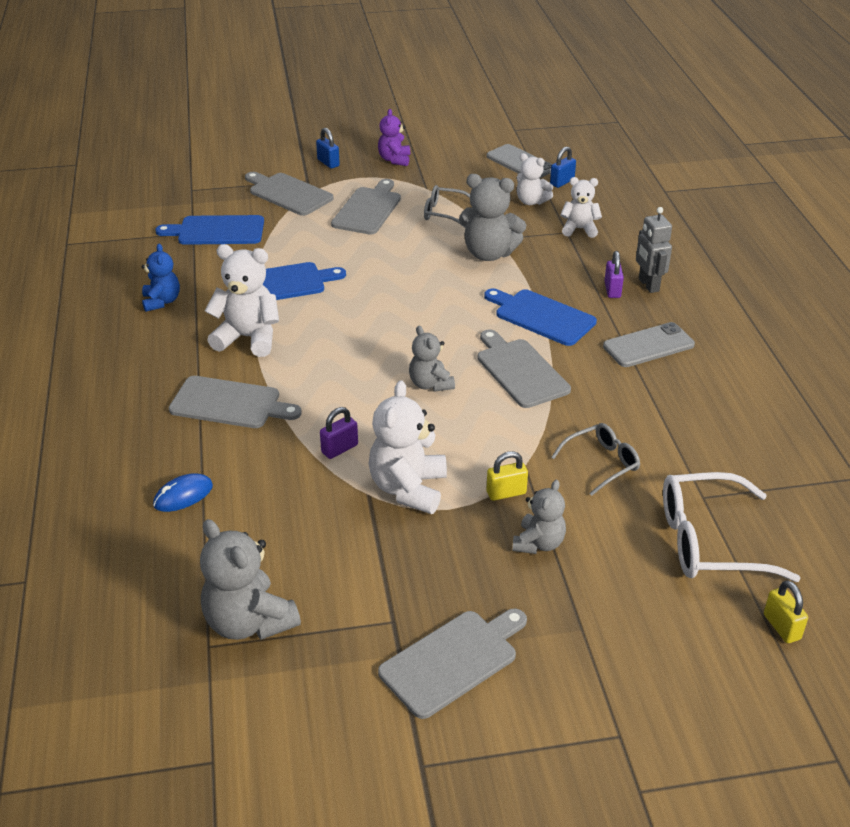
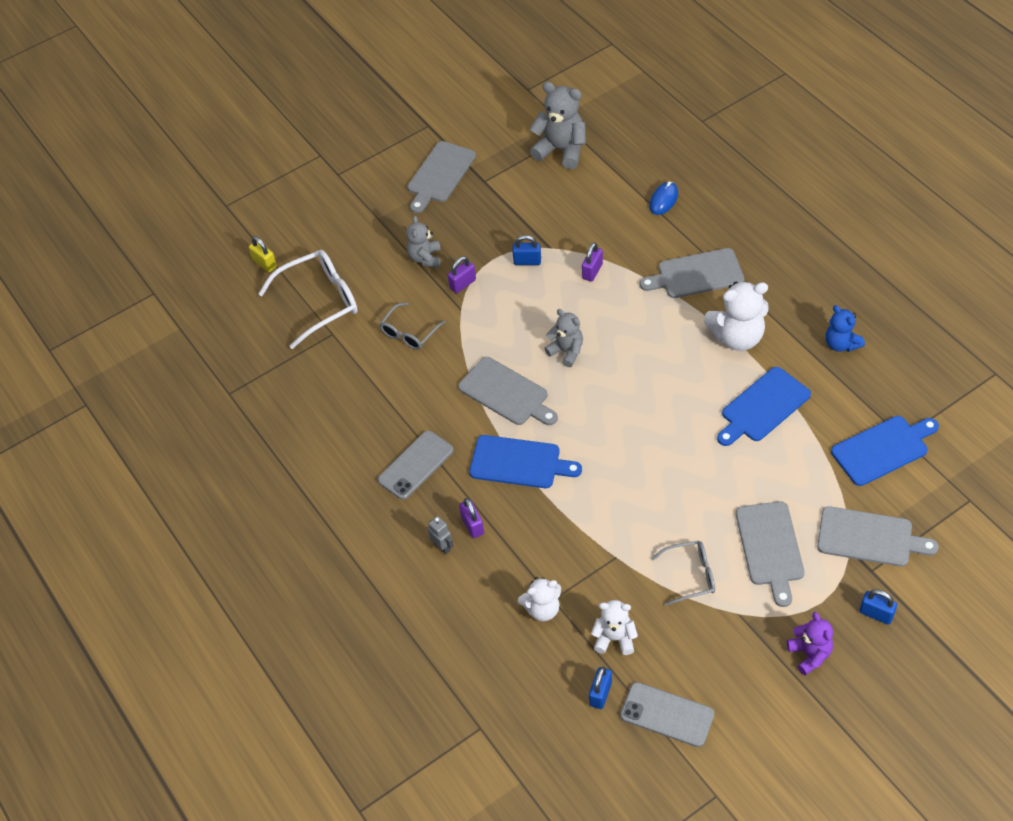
camera: 160 degrees right, 15 degrees up
white teddy bear [369,380,447,514] -> blue padlock [512,235,541,265]
grey teddy bear [459,174,526,261] -> none
yellow padlock [486,451,528,501] -> purple padlock [448,256,476,293]
grey robot [636,207,672,293] -> grey robot [428,516,453,555], size x0.63

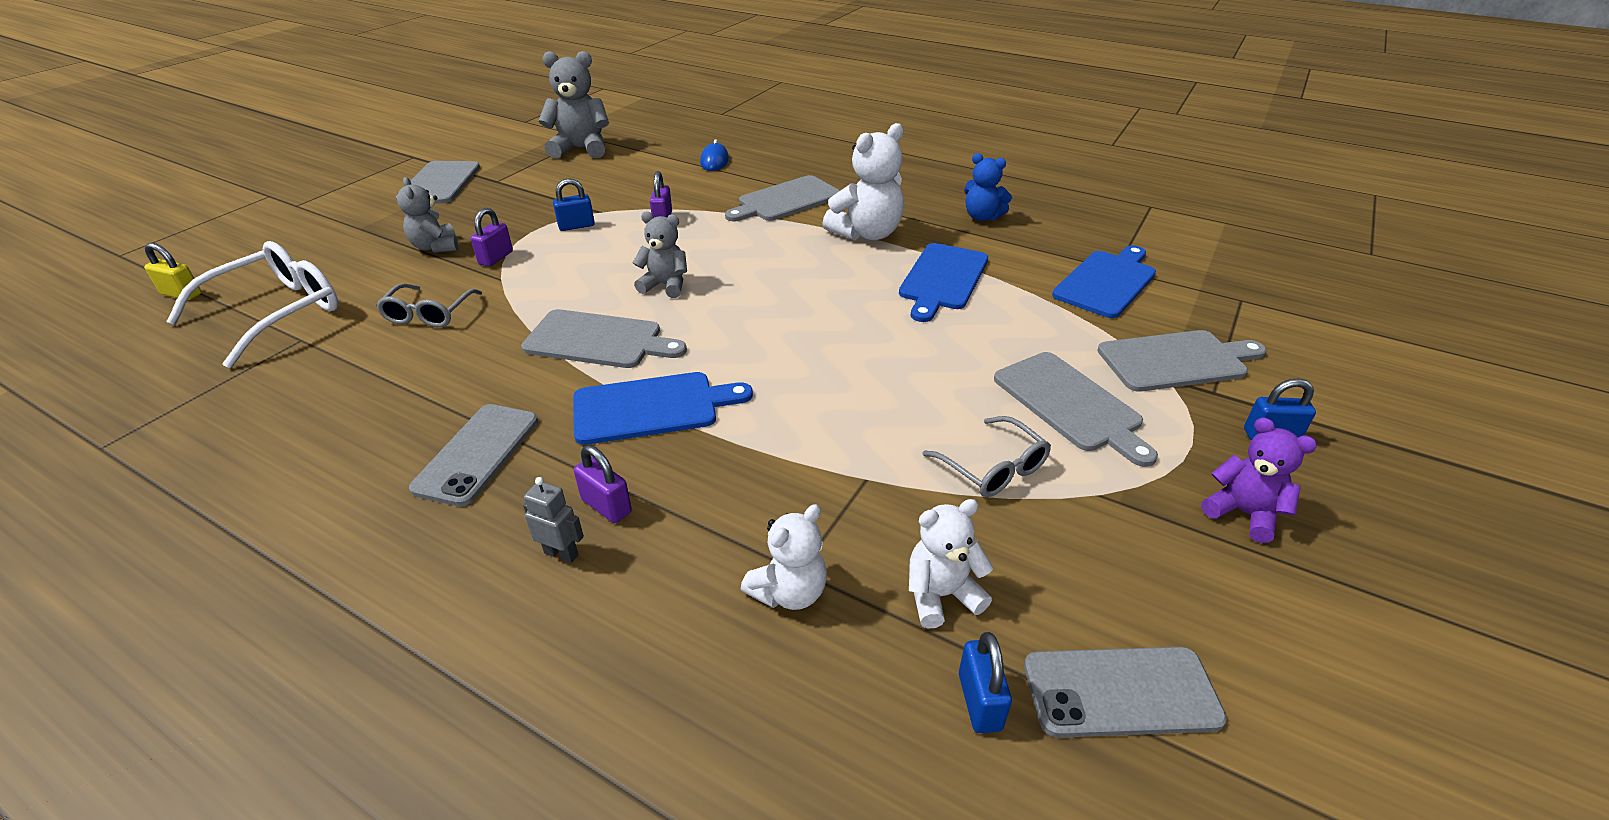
camera: 30 degrees left, 15 degrees down
grey glasses [652,541,715,606] -> grey glasses turned 90 degrees clockwise [923,416,1051,497]

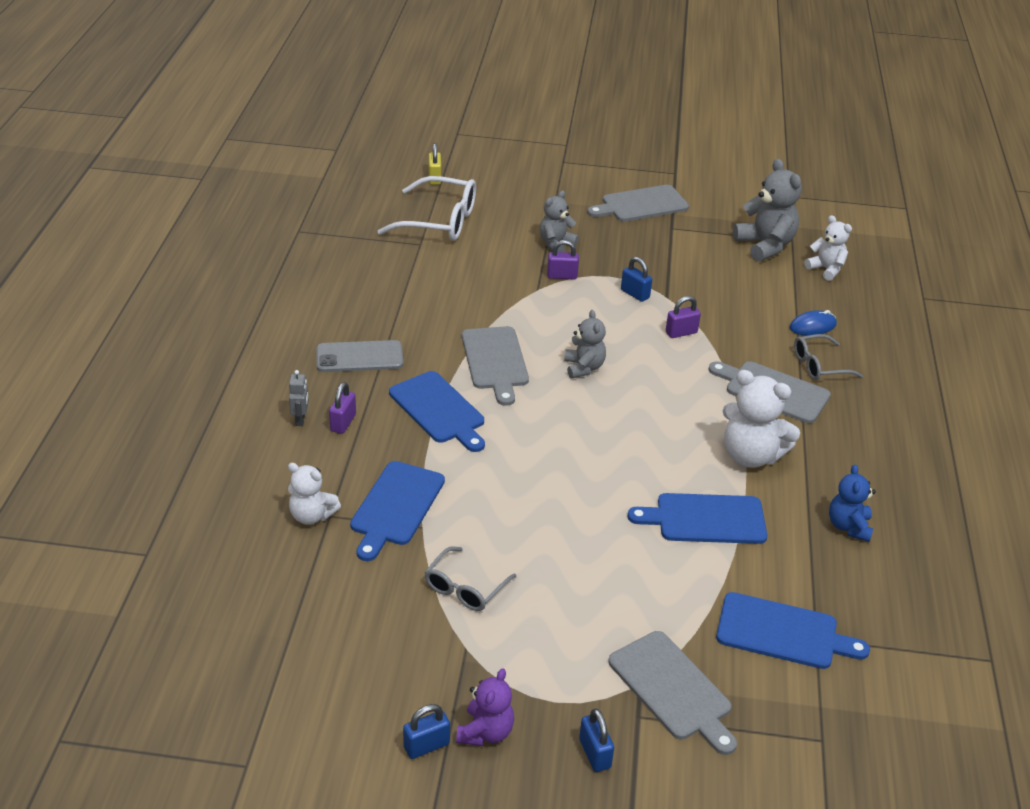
camera: 65 degrees right, 0 degrees up
grey glasses [376,283,482,327] -> grey glasses moved to [794,334,863,380]
white teddy bear [909,499,994,628] -> white teddy bear moved to [804,215,852,281]
blue padlock [959,632,1012,733] -> blue padlock moved to [403,704,450,759]
grey cutting board [994,352,1158,467] -> none
grey phone [1024,647,1227,738] -> none
none -> blue cutting board [350,461,445,561]

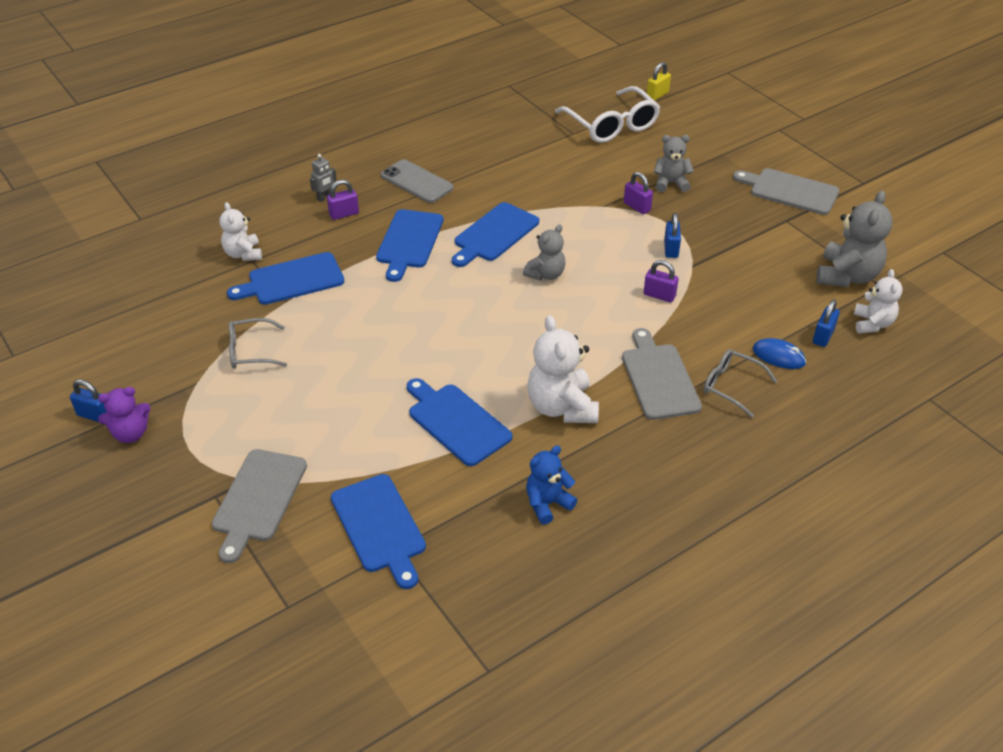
camera: 50 degrees right, 5 degrees up
grey cutting board [462,326,529,406] -> blue cutting board [452,202,539,267]
blue padlock [579,708,614,772] -> blue padlock moved to [813,299,840,347]

